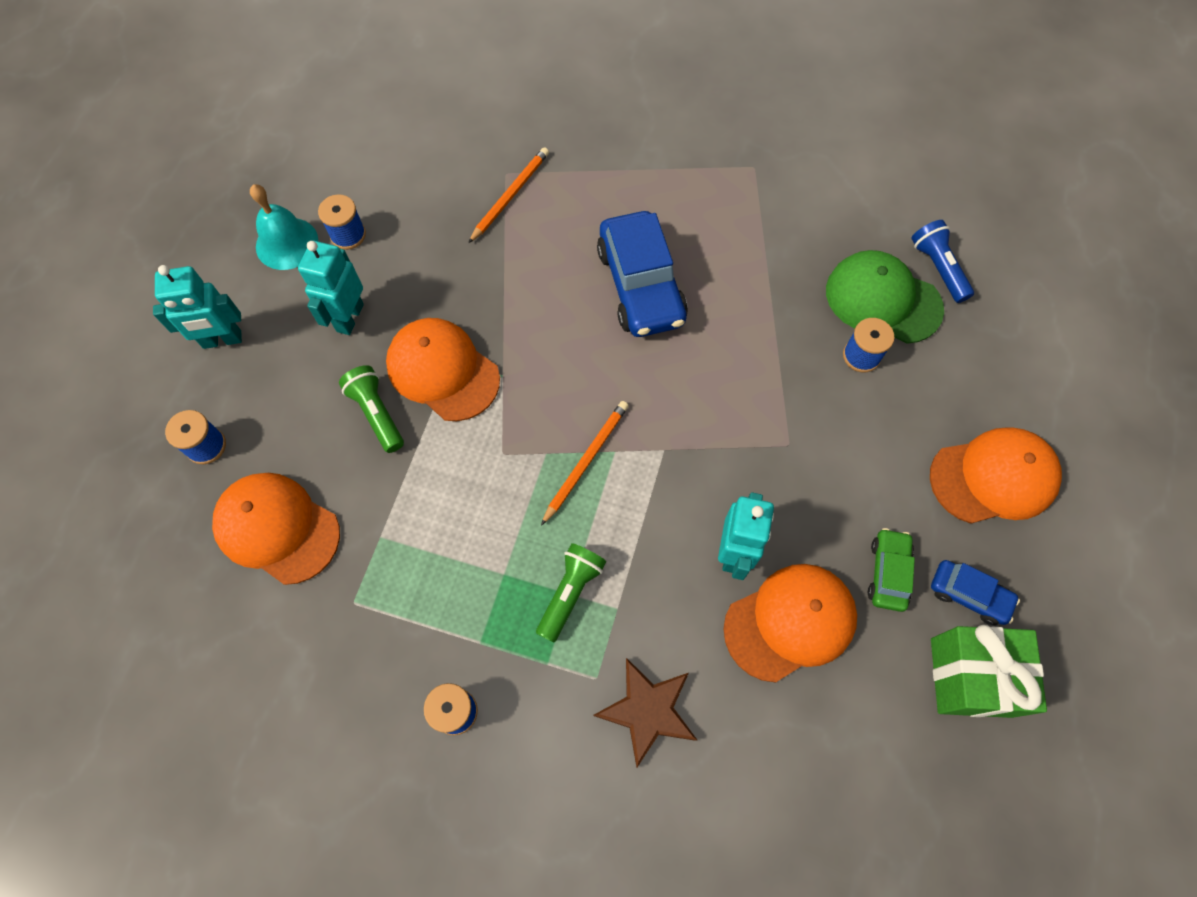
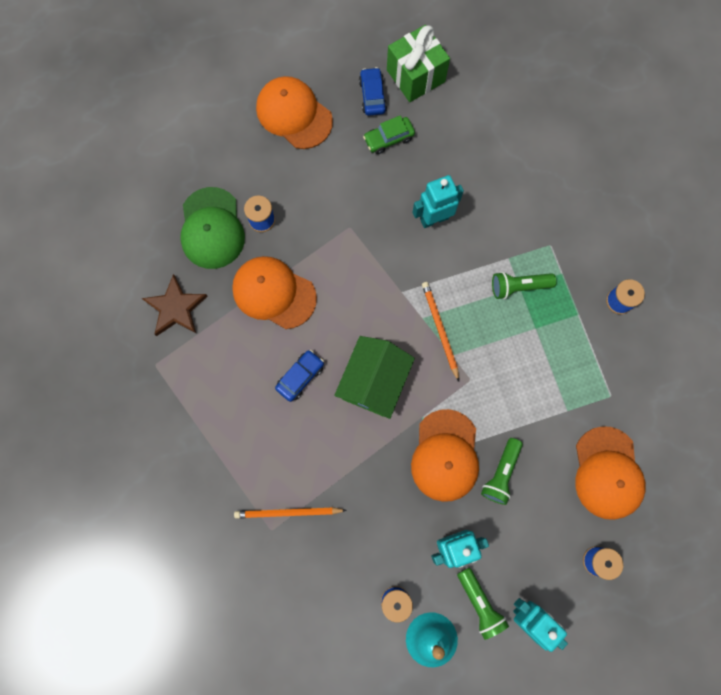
camera: 125 degrees left, 10 degrees up
orange pencil [541,401,629,526] -> orange pencil turned 75 degrees clockwise [422,282,459,381]
brown star [593,658,697,768] -> brown star moved to [142,274,207,336]
blue car [597,211,688,337] -> blue car [275,350,324,402], size x0.52
orange cap [724,564,857,683] -> orange cap moved to [232,256,317,329]
blue flashlight [911,220,974,303] -> none
none -> green house [334,336,415,419]
none -> green flashlight [457,568,509,640]

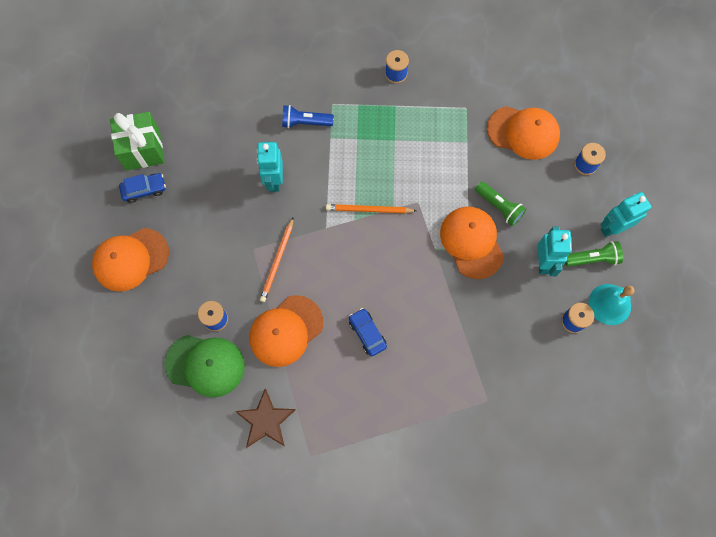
camera: 70 degrees left, 5 degrees down
orange pencil [234,507,347,519] -> orange pencil moved to [260,217,294,302]
green house [334,336,415,419] -> none
blue car [359,67,387,116] -> blue car turned 150 degrees clockwise [119,173,166,203]
green car [363,115,415,154] -> none
orange cap [411,409,479,502] -> orange cap turned 135 degrees counterclockwise [440,207,504,279]
green flashlight [492,272,557,299] -> none
none -> blue flashlight [282,105,334,128]

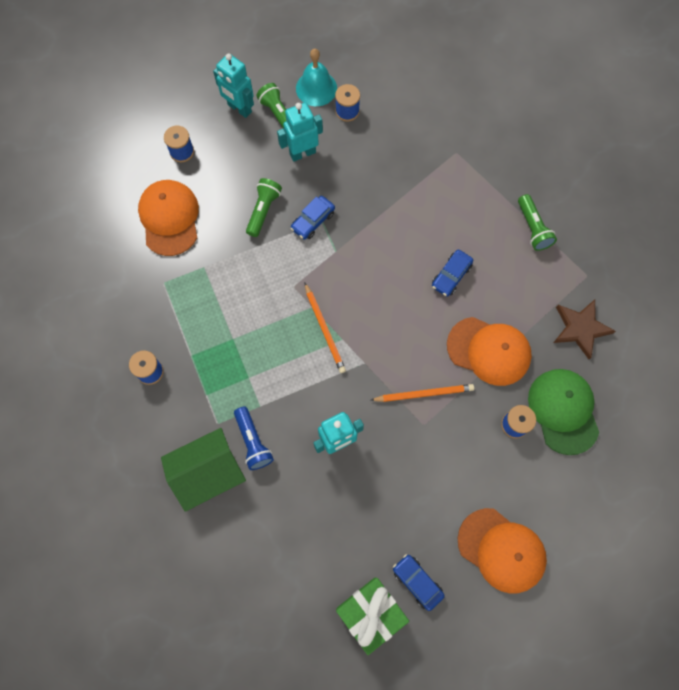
camera: 115 degrees left, 0 degrees up
orange cap [440,207,504,279] -> blue car [290,196,335,240]
none -> green house [161,428,246,512]
none -> green flashlight [518,194,557,251]

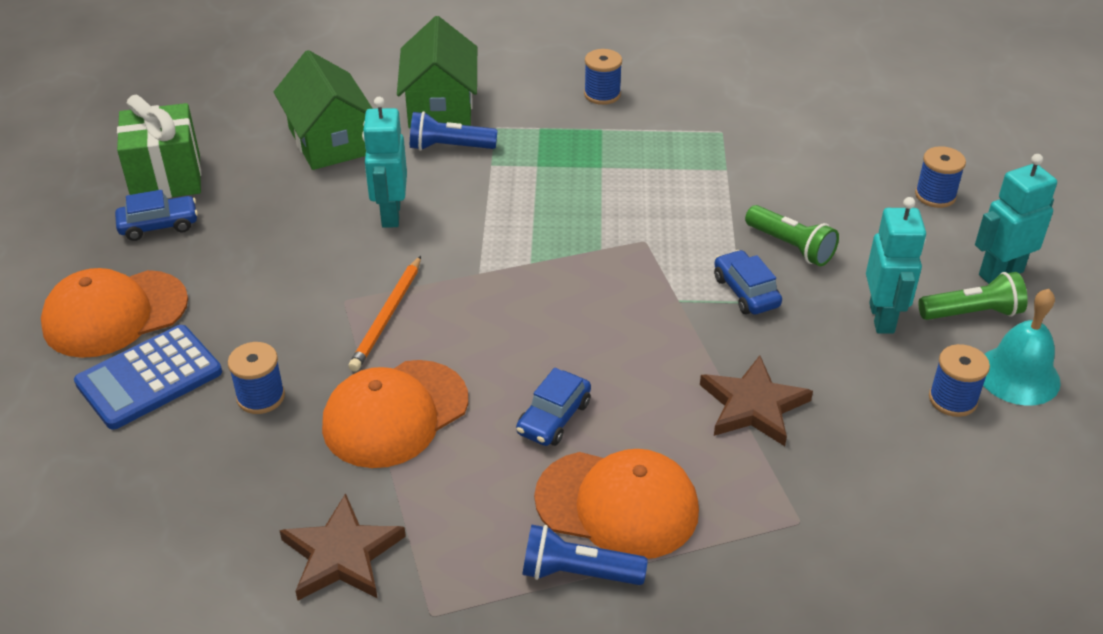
camera: 115 degrees right, 30 degrees down
orange cap [138,180,199,256] -> orange cap moved to [534,449,699,559]
orange pencil [305,283,346,373] -> none
blue car [432,250,473,297] -> blue car turned 120 degrees counterclockwise [516,368,591,446]
green flashlight [518,194,557,251] -> blue flashlight [522,524,648,585]
green cap [528,369,599,455] -> none
none -> blue calculator [74,325,222,430]
none -> green house [274,50,373,170]
none -> brown star [700,355,813,446]

